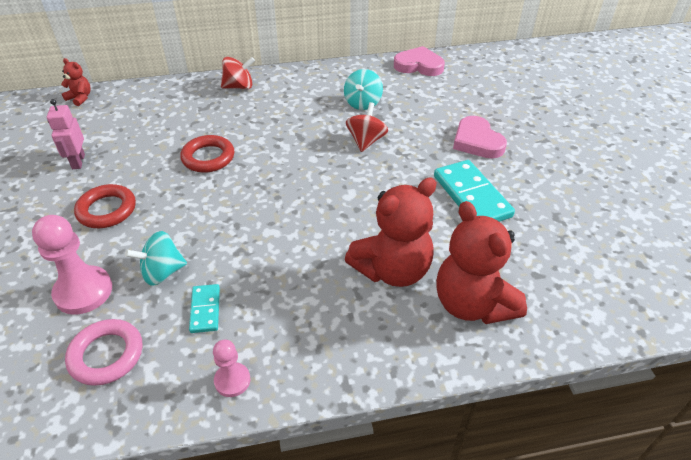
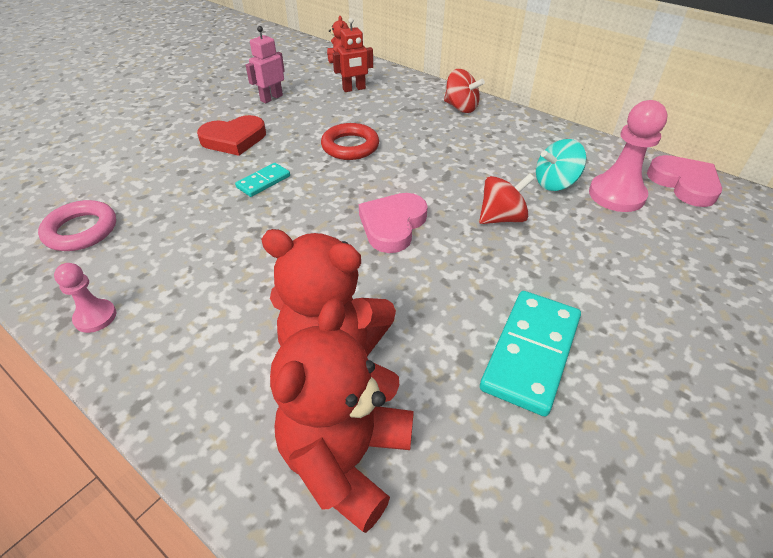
camera: 50 degrees right, 0 degrees up
pink pawn [32,215,112,315] -> pink pawn moved to [589,100,668,212]
red ring [74,184,136,228] -> red heart [197,115,266,156]
turquoise spinning top [125,231,187,286] -> none
turquoise domino [189,284,220,333] -> turquoise domino moved to [235,163,290,197]
pink heart [453,116,507,159] -> pink heart moved to [359,193,428,253]
none -> red robot [333,18,373,92]

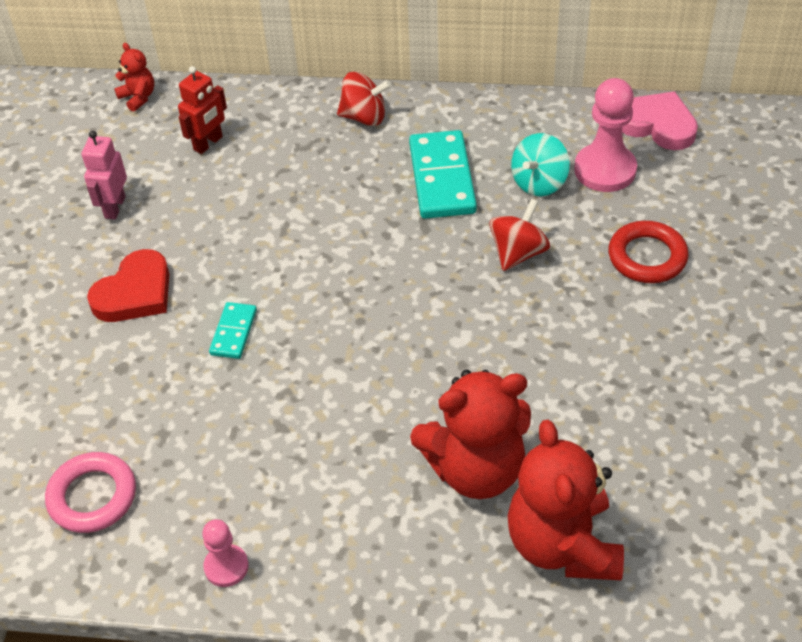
camera: 30 degrees left, 5 degrees up
red ring [321,123,379,160] -> red ring moved to [608,221,689,283]
pink heart [359,193,428,253] -> none
turquoise domino [480,291,581,416] -> turquoise domino moved to [409,130,477,219]

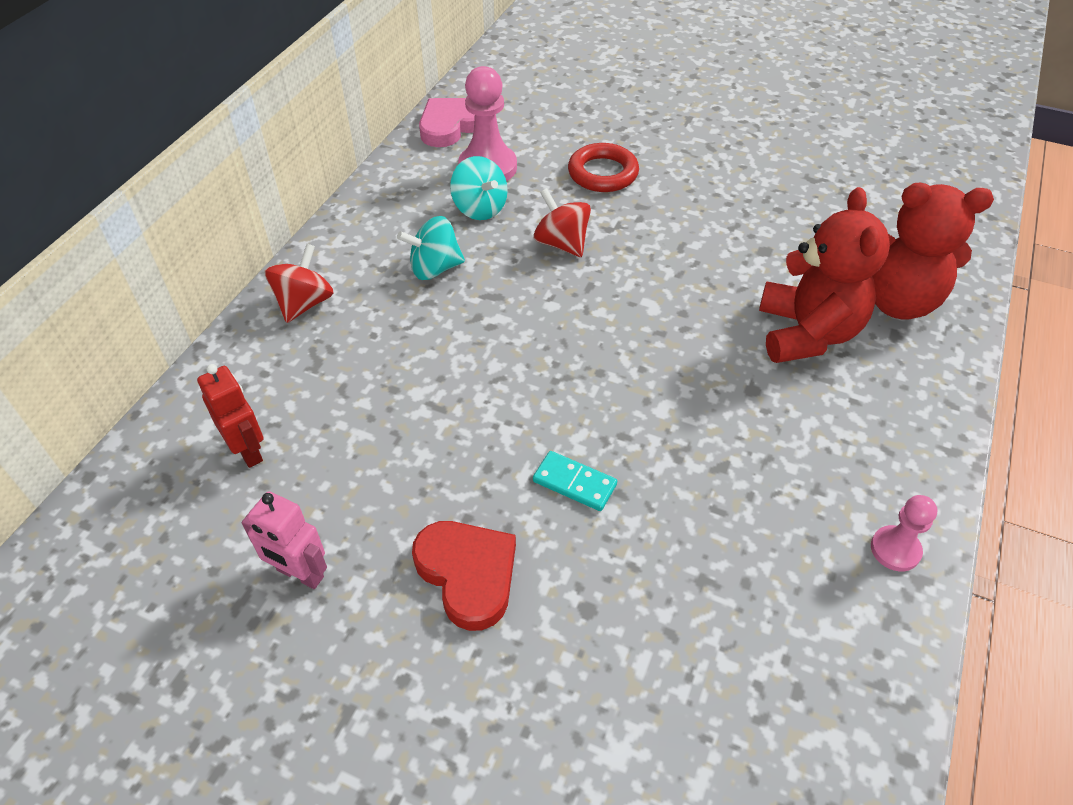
camera: 75 degrees left, 0 degrees up
pink ring [45,452,136,533] -> none
red teddy bear [114,43,154,112] -> none
turquoise domino [409,130,477,219] -> turquoise spinning top [397,216,465,280]

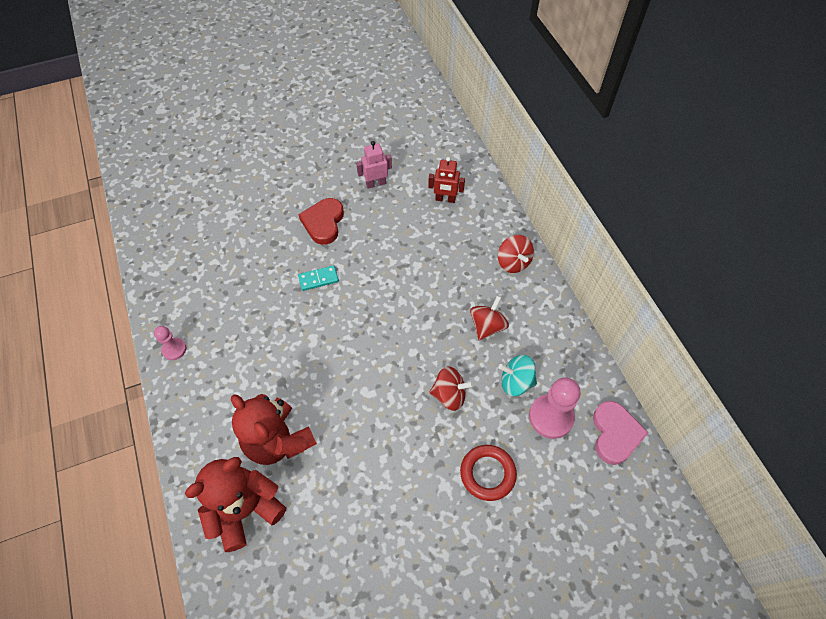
camera: 135 degrees right, 10 degrees up
turquoise spinning top [397,216,465,280] -> red spinning top [470,296,509,340]
red heart [412,521,516,631] -> red heart turned 90 degrees clockwise [298,198,344,245]

